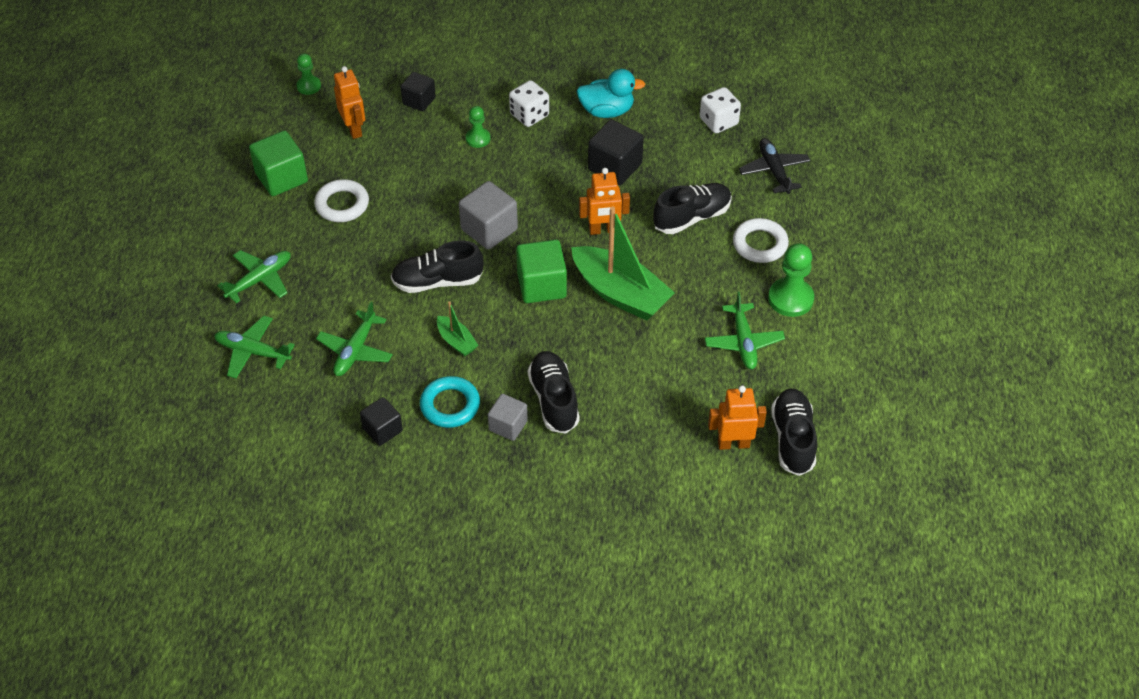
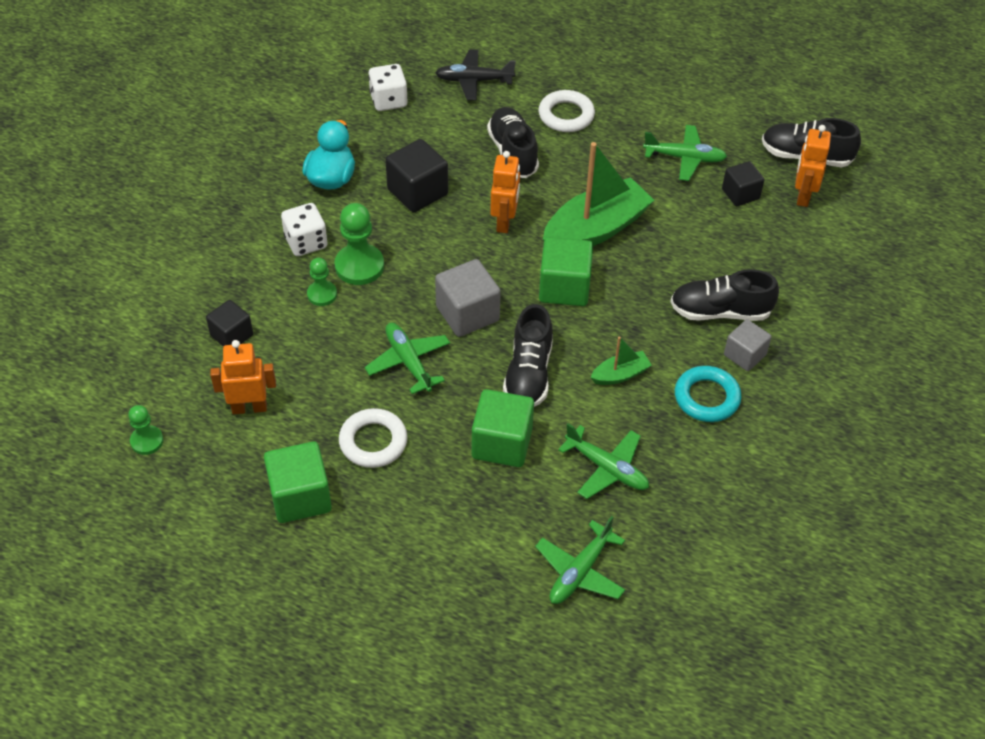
camera: 75 degrees left, 0 degrees up
green plane [217,250,290,303] -> green plane moved to [365,323,450,394]
black cube [360,397,403,446] -> black cube moved to [722,161,764,206]
green pawn [768,243,814,317] -> green pawn moved to [334,203,384,285]
none -> green cube [472,389,534,467]

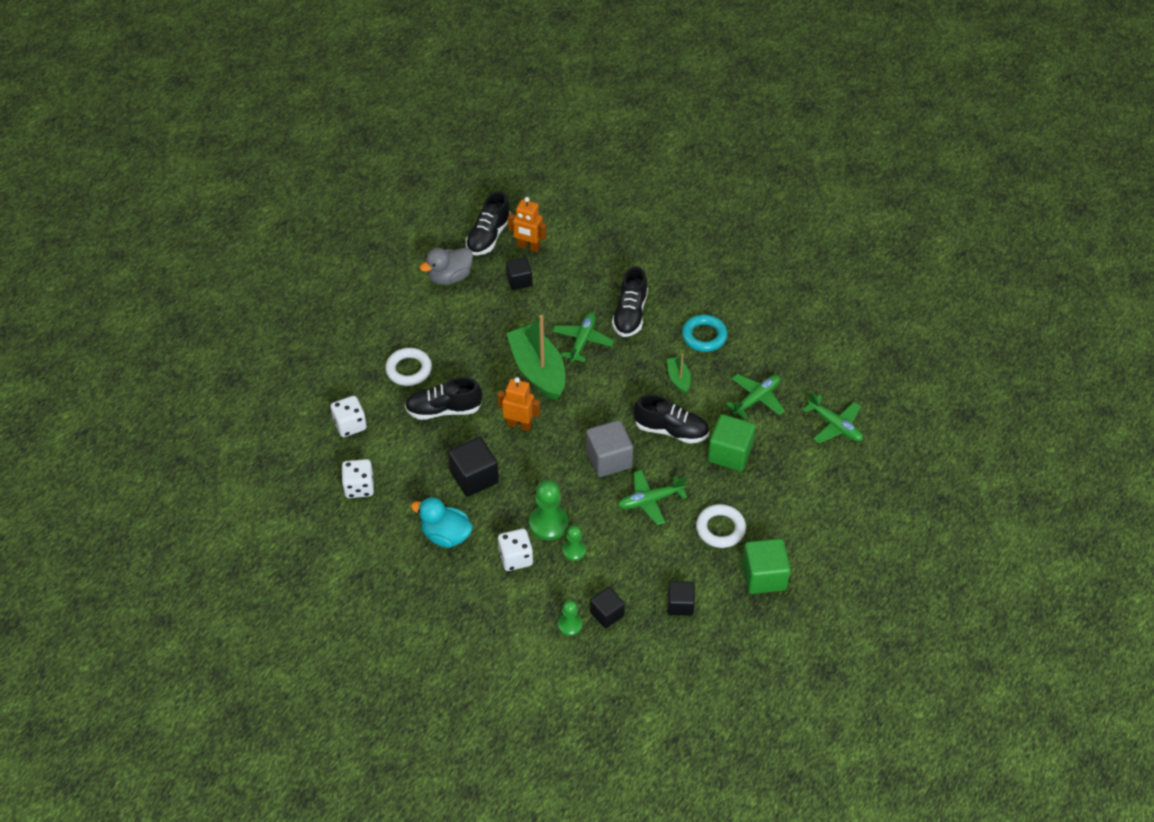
camera: 80 degrees left, 0 degrees up
green pawn [128,405,163,455] -> green pawn moved to [558,600,582,636]
orange robot [210,340,276,414] -> black cube [668,581,695,616]
black plane [435,49,516,101] -> white dice [330,396,367,437]
green cube [539,237,593,306] -> none
green plane [643,125,727,181] -> green plane moved to [552,312,614,362]
grey cube [724,319,772,371] -> none
none -> grey duck [420,248,473,285]

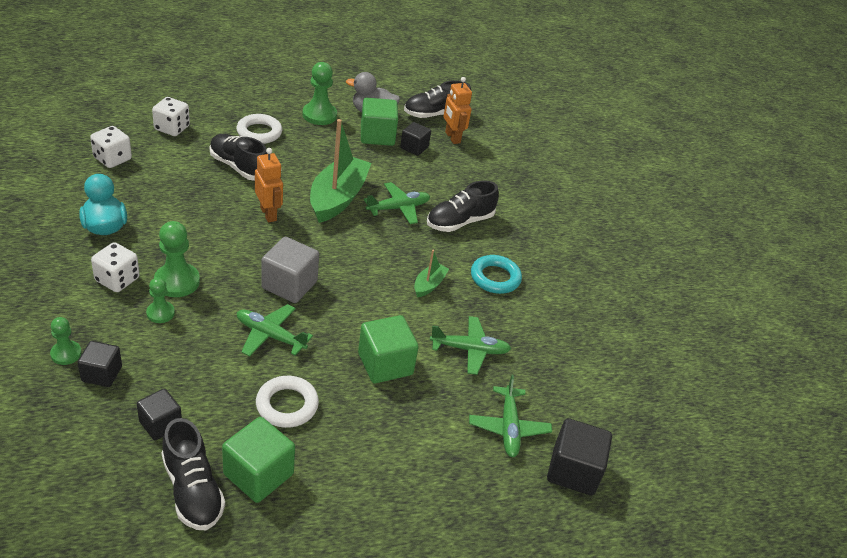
camera: 40 degrees right, 10 degrees down
black cube [448,437,499,497] -> black cube moved to [547,418,612,496]
black shoe [633,394,709,444] -> black shoe moved to [162,418,225,530]
none -> green pawn [303,62,337,125]
none -> green cube [361,98,398,146]

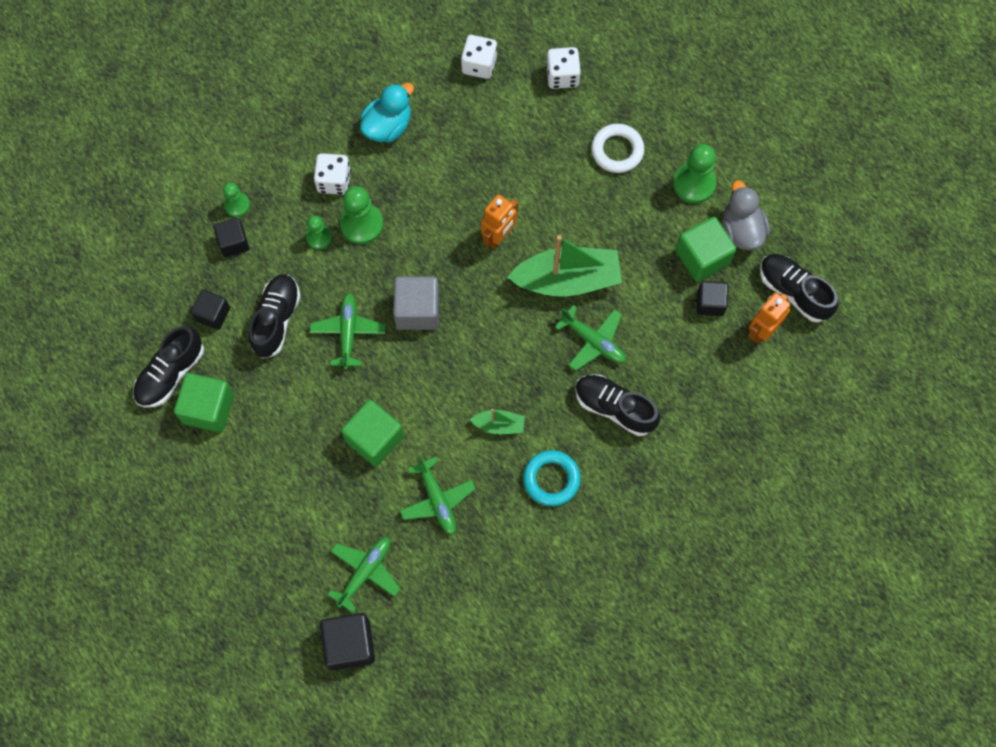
camera: 70 degrees right, 30 degrees up
black shoe [209,134,268,181] -> black shoe moved to [249,274,301,359]
white ring [256,376,319,428] -> none
green plane [469,375,552,457] -> green plane turned 150 degrees clockwise [327,537,401,613]

